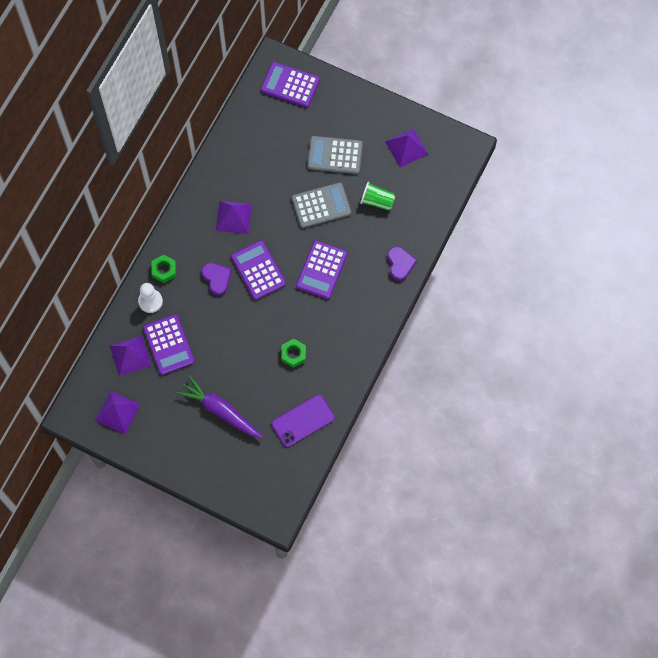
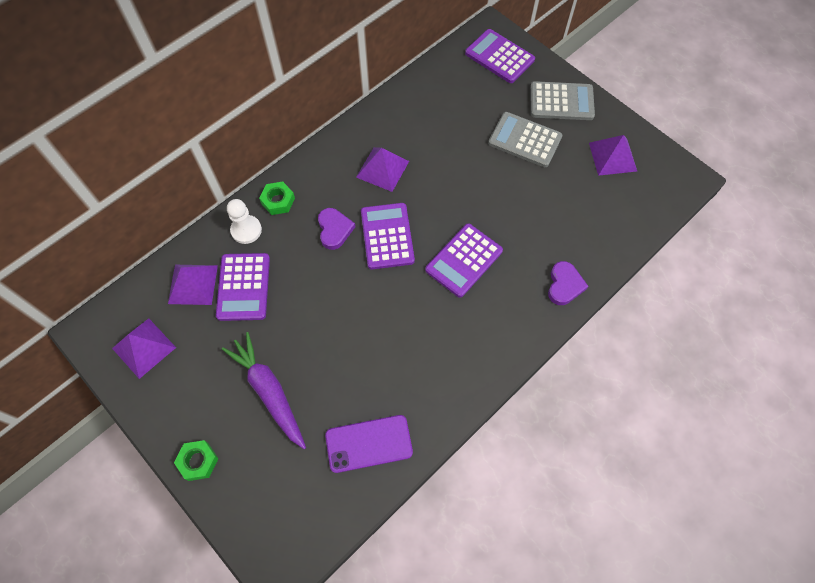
camera: 20 degrees right, 5 degrees down
green nut [281,339,306,368] -> green nut moved to [174,440,219,481]
grey calculator [292,182,351,228] -> grey calculator moved to [530,81,595,120]
green cup [360,182,396,211] -> none

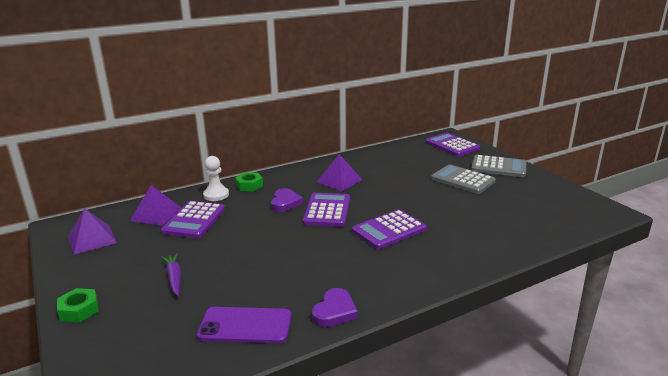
camera: 15 degrees right, 40 degrees down
purple carrot [222,332,306,449] -> purple carrot [161,253,181,296], size x0.57
purple heart [548,261,588,305] -> purple heart moved to [312,288,358,327]
purple pyramid [589,135,637,176] -> none

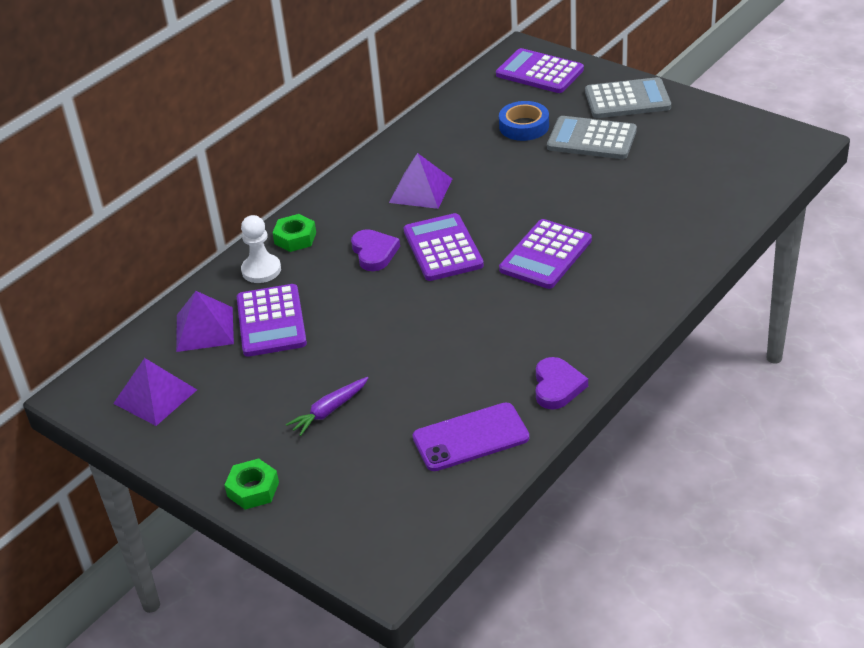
camera: 20 degrees left, 15 degrees up
purple carrot [161,253,181,296] -> purple carrot turned 90 degrees counterclockwise [286,377,368,436]
none -> blue tape [499,101,549,141]

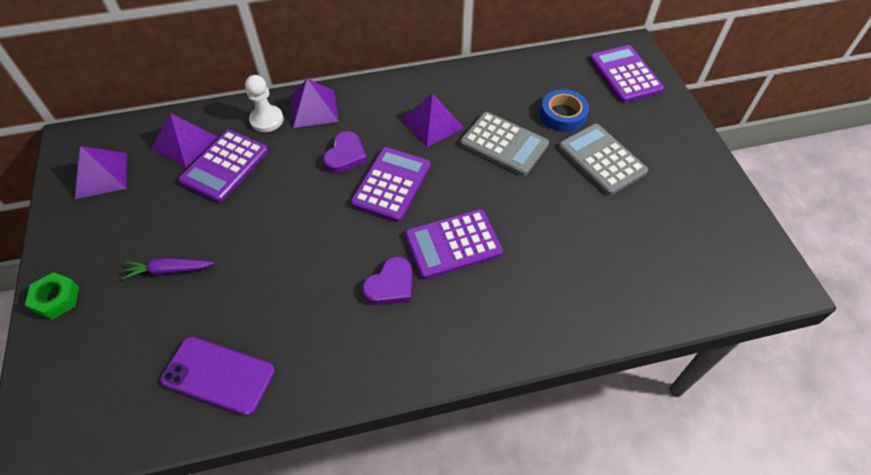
camera: 35 degrees right, 15 degrees up
green nut [272,214,316,252] -> purple pyramid [290,78,339,128]
purple heart [536,357,588,409] -> purple heart moved to [362,257,412,305]
grey calculator [585,77,671,118] -> grey calculator moved to [460,112,549,176]

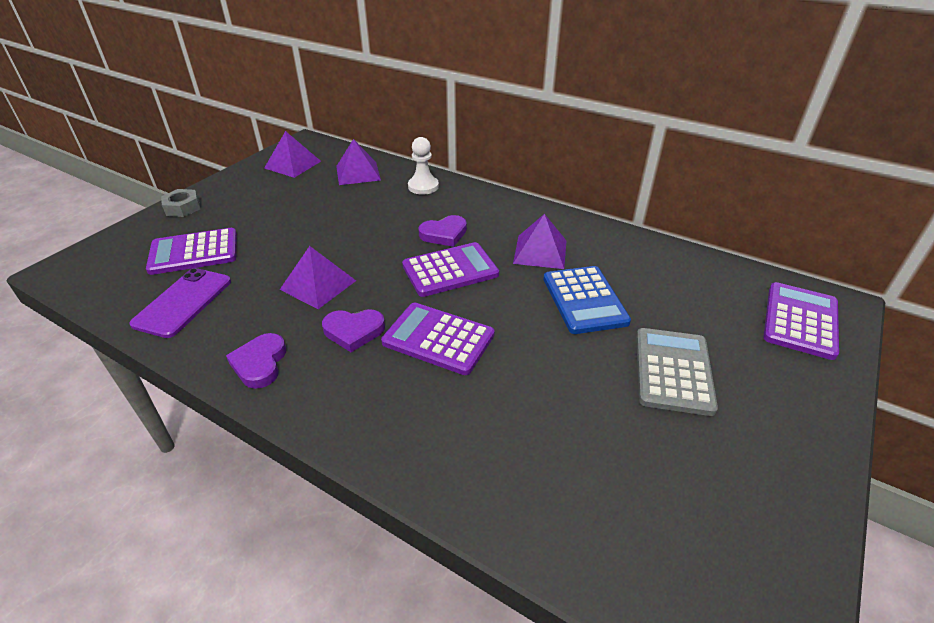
camera: 45 degrees right, 15 degrees down
green nut [25,272,79,320] -> grey nut [161,189,200,217]
purple carrot [122,258,215,279] -> none
purple phone [161,337,275,416] -> purple phone turned 45 degrees clockwise [129,268,231,338]
purple calculator [178,130,268,202] -> purple calculator moved to [146,228,237,275]
purple pyramid [290,78,339,128] -> purple pyramid moved to [280,246,356,309]
grey calculator [460,112,549,176] -> blue calculator [543,266,631,334]
blue tape [540,89,589,132] -> none
none -> purple heart [226,333,286,389]

